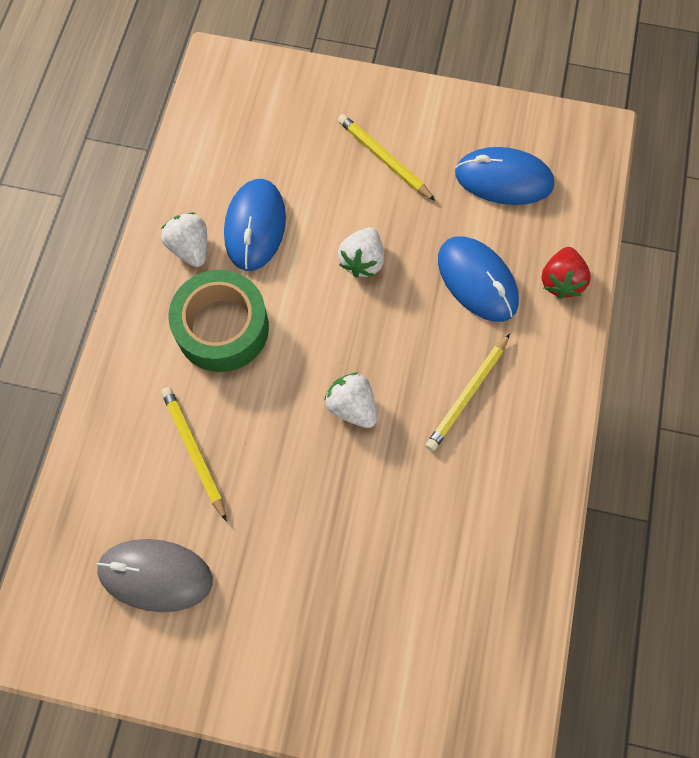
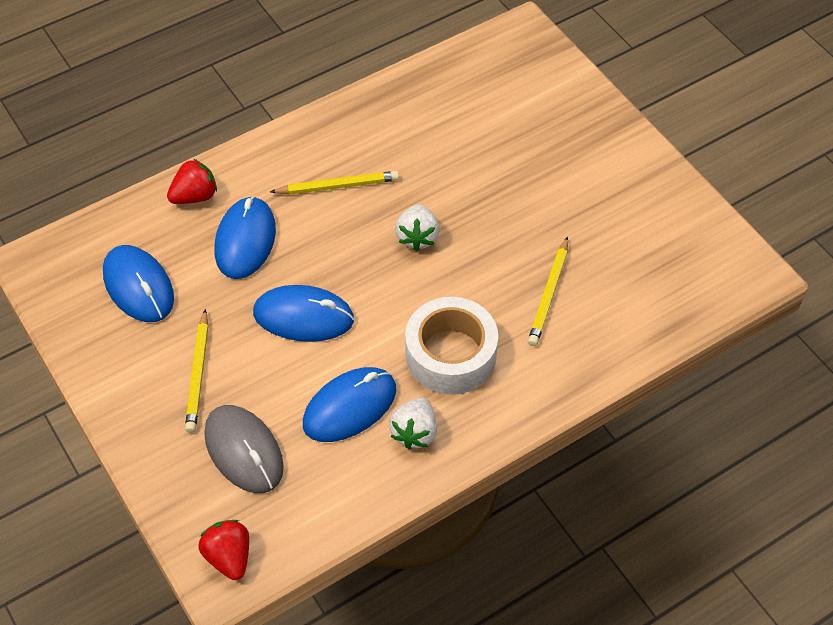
camera: 135 degrees left, 15 degrees down
grey mouse [96,539,213,612] -> grey mouse moved to [204,405,284,493]
green tape [169,270,269,372] -> white tape [405,297,498,395]
white strawberry [338,227,384,278] -> blue mouse [253,285,354,342]
none -> red strawberry [199,520,249,580]

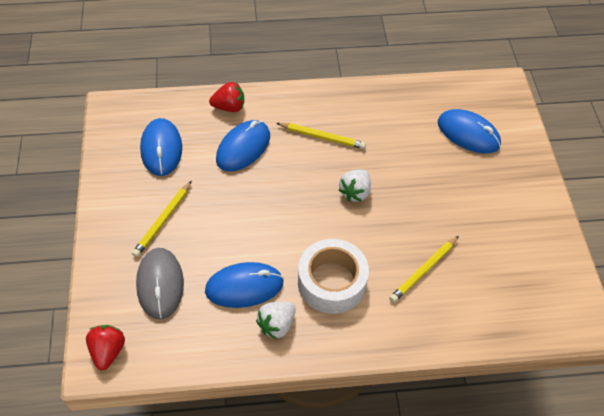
camera: 25 degrees right, 0 degrees up
blue mouse [253,285,354,342] -> blue mouse moved to [438,109,501,153]

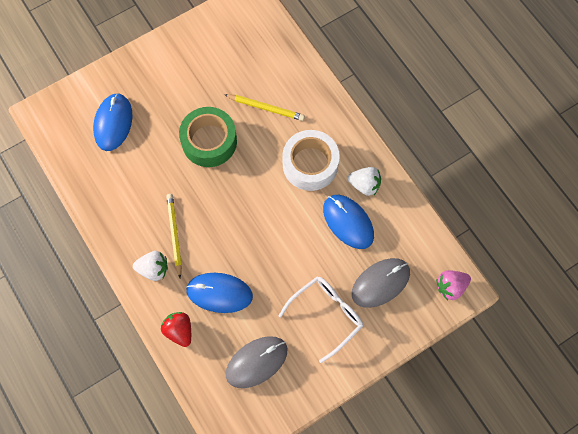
camera: 115 degrees left, 15 degrees up
red strawberry [86,325,125,371] -> pink strawberry [436,270,471,300]
yellow pencil [132,181,192,257] -> white glasses [279,276,363,363]
blue mouse [140,118,182,176] -> grey mouse [226,336,287,388]
white strawberry [339,170,371,202] -> white strawberry moved to [133,251,168,281]
none -> green tape [179,107,237,167]

